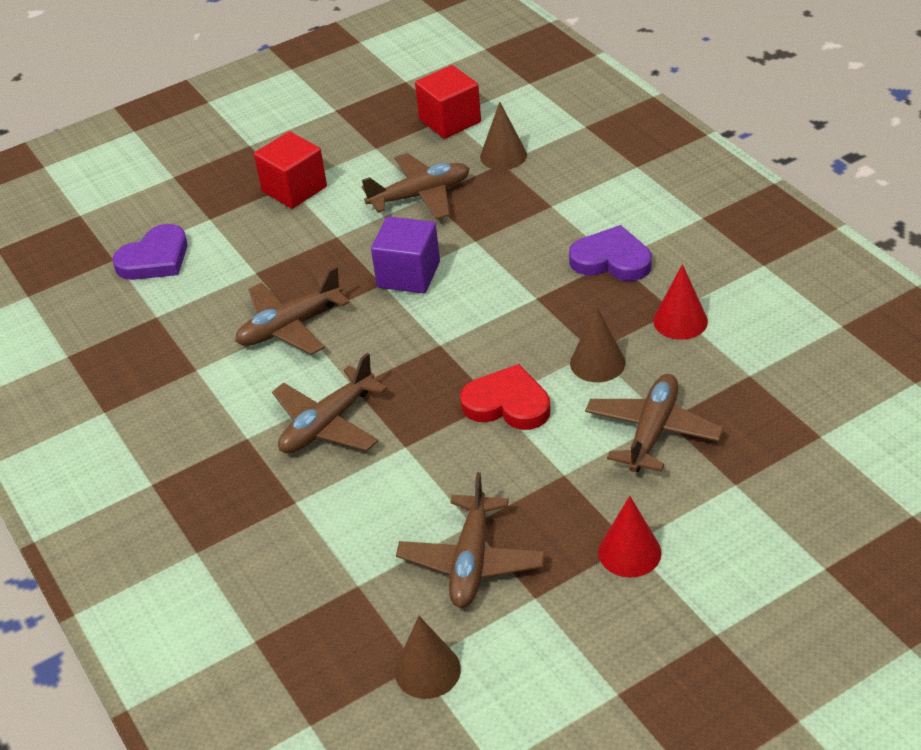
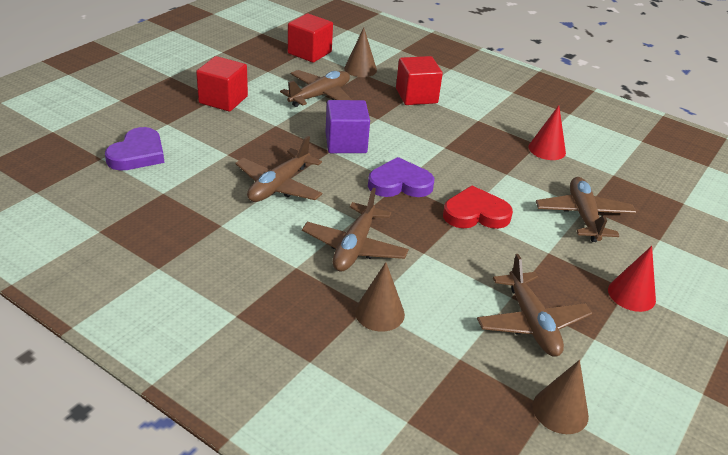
camera: 30 degrees left, 5 degrees down
purple heart [569,225,652,281] -> purple heart moved to [368,157,434,197]
brown cone [570,306,625,382] -> brown cone moved to [355,262,405,332]
none -> red cube [396,56,443,105]

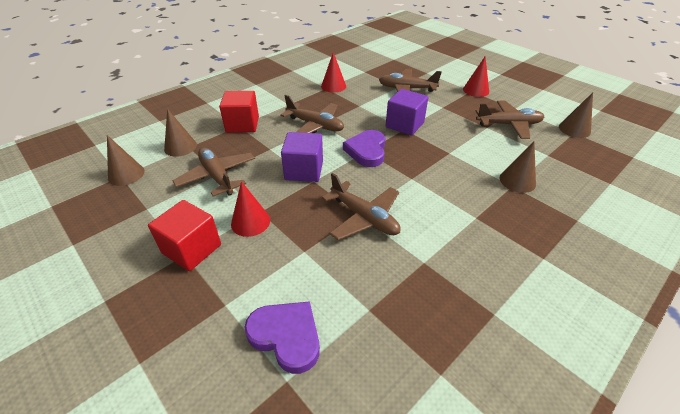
camera: 75 degrees left, 5 degrees up
red cube [288,13,333,63] -> brown cone [107,135,145,186]
brown plane [302,188,409,272] -> brown plane moved to [281,95,344,133]
red heart [443,186,513,229] -> purple cube [386,89,428,136]
none -> red cone [231,181,270,237]

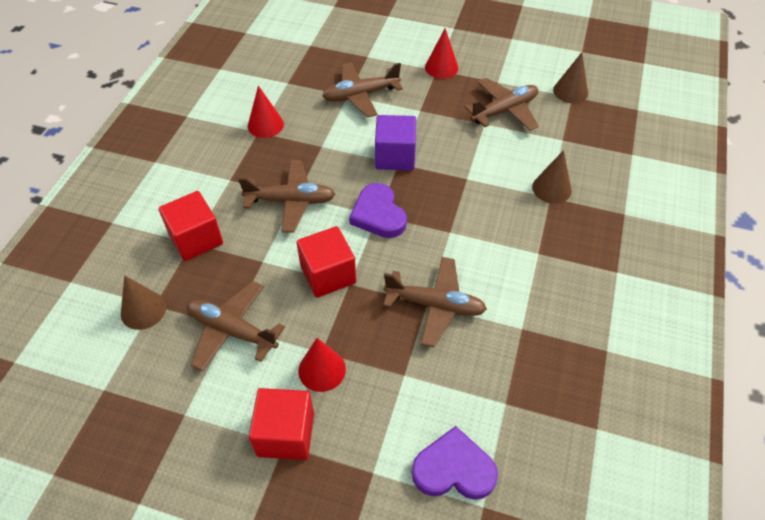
camera: 30 degrees left, 10 degrees up
brown cone [107,135,145,186] -> none
purple cube [281,132,323,182] -> red cube [297,226,356,298]

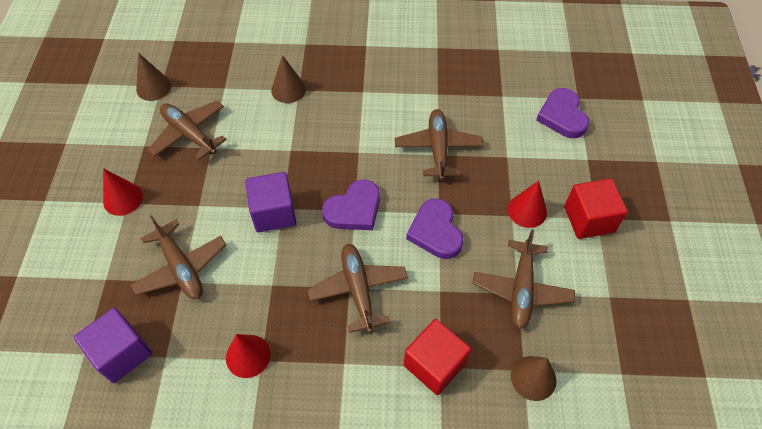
camera: 105 degrees left, 5 degrees up
red cube [297,226,356,298] -> purple heart [406,199,463,259]
none -> purple cube [74,308,152,383]

